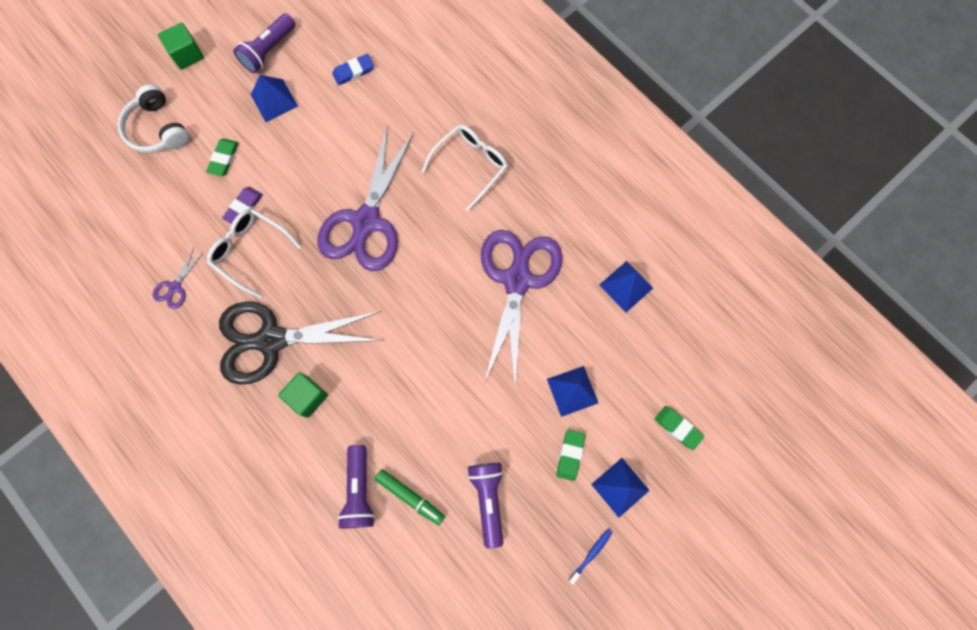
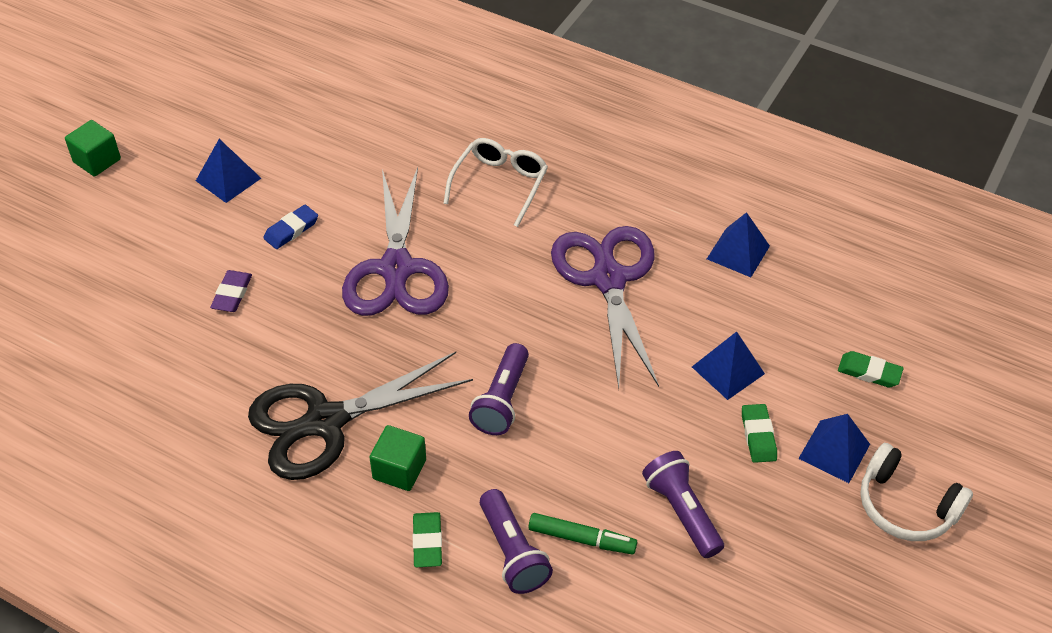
camera: 20 degrees left, 25 degrees down
white headphones [118,84,189,153] -> white headphones moved to [860,443,973,541]
purple scissors [153,248,204,309] -> none
green eraser [206,139,239,176] -> green eraser moved to [413,512,442,567]
white glasses [207,209,302,298] -> none
purple flashlight [233,13,295,73] -> purple flashlight moved to [469,343,529,435]
blue eraser [332,54,374,85] -> blue eraser moved to [263,205,318,249]
blue toothbrush [569,529,613,584] -> none

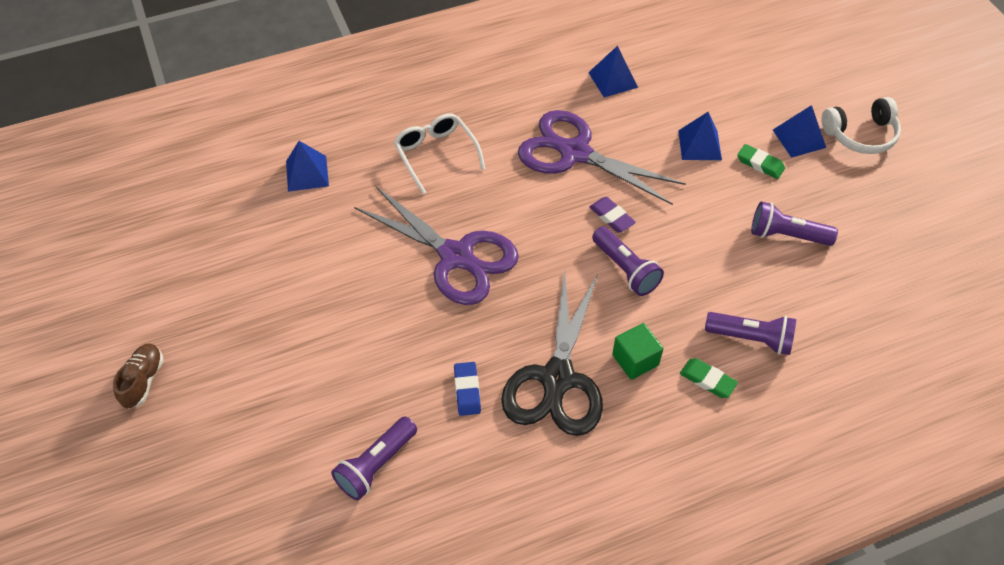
camera: 50 degrees left, 5 degrees up
green cube [65,120,121,177] -> brown shoe [113,343,164,409]
blue pyramid [196,139,261,203] -> blue pyramid moved to [286,141,329,192]
purple eraser [210,270,252,312] -> purple eraser moved to [589,197,636,233]
blue eraser [263,205,318,249] -> blue eraser moved to [454,362,481,416]
green marker [528,513,637,554] -> none
green eraser [838,351,904,388] -> none
none -> purple flashlight [331,417,417,501]

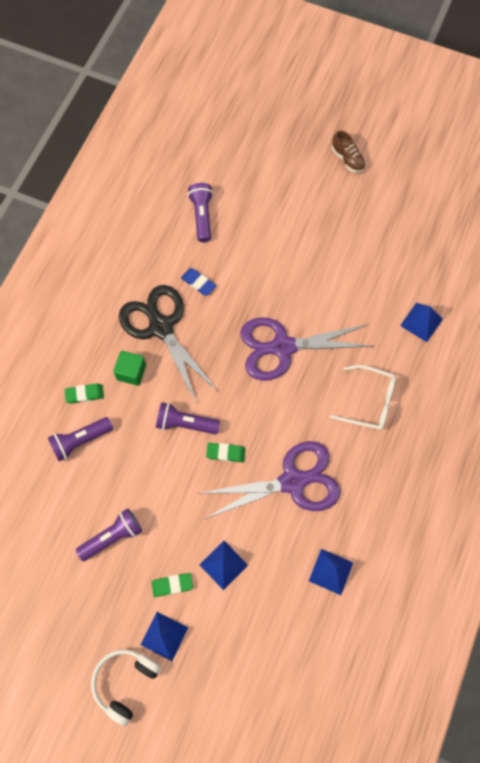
camera: 135 degrees right, 15 degrees up
purple eraser [589,197,636,233] -> green eraser [206,443,246,462]

